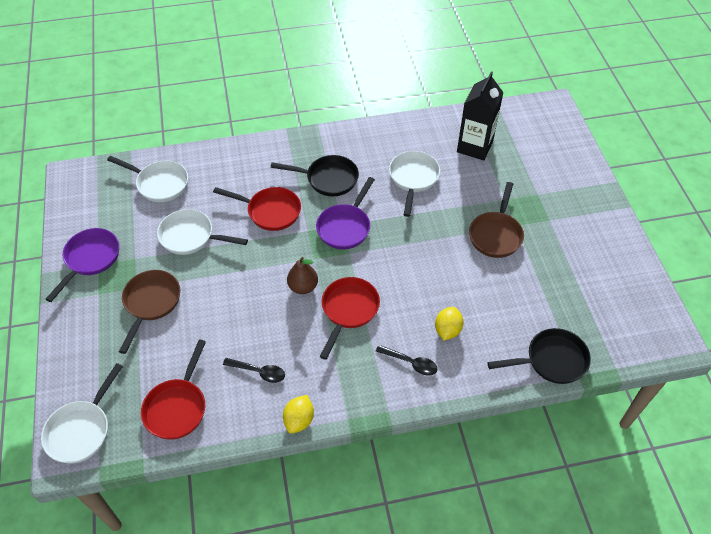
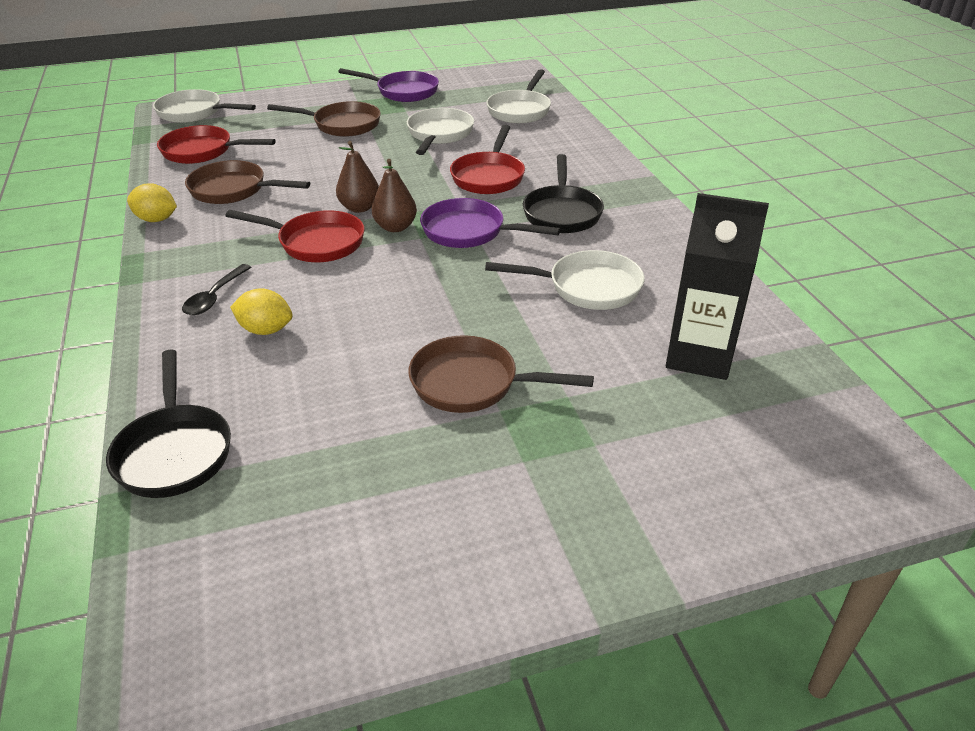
camera: 85 degrees right, 15 degrees down
black spoon [223,358,285,383] -> brown pan [185,160,310,204]
none -> brown pear [372,159,417,232]

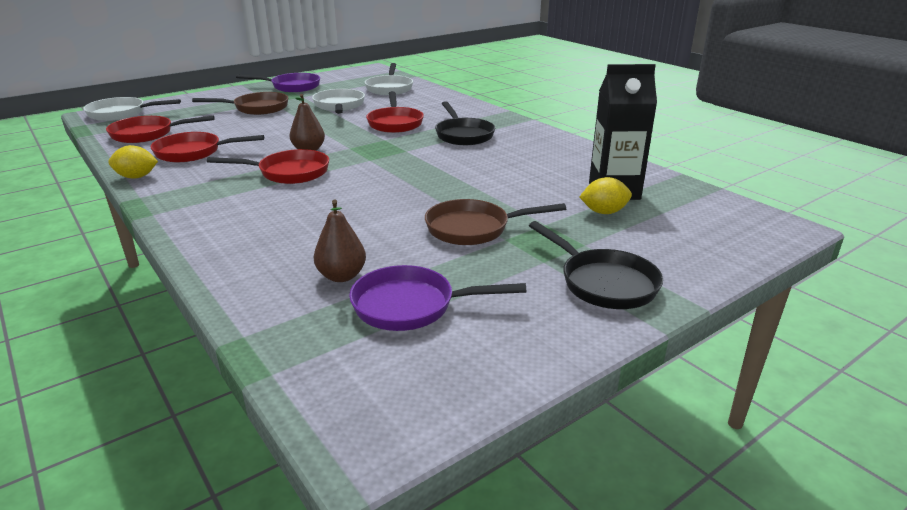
camera: 20 degrees left, 10 degrees down
black pan [106,349,231,498] -> black pan moved to [529,221,663,309]
black spoon [182,264,251,315] -> none
brown pan [185,160,310,204] -> red pan [150,132,264,162]
yellow lemon [230,288,293,335] -> yellow lemon moved to [580,177,632,214]
brown pear [372,159,417,232] -> brown pear moved to [314,199,366,282]
purple pan [420,198,561,248] -> purple pan moved to [349,265,526,331]
white pan [485,250,644,310] -> none

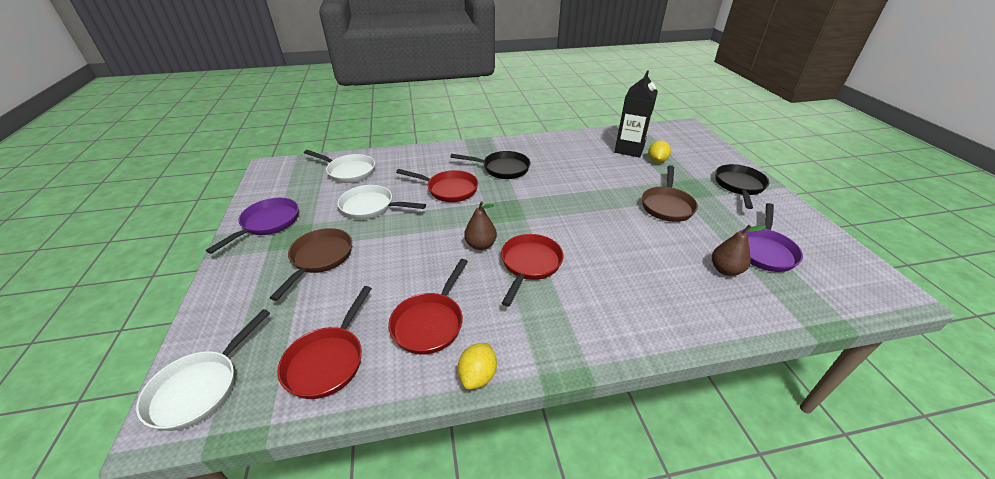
camera: 65 degrees left, 10 degrees up
black pan [529,221,663,309] -> black pan turned 60 degrees counterclockwise [715,164,769,209]

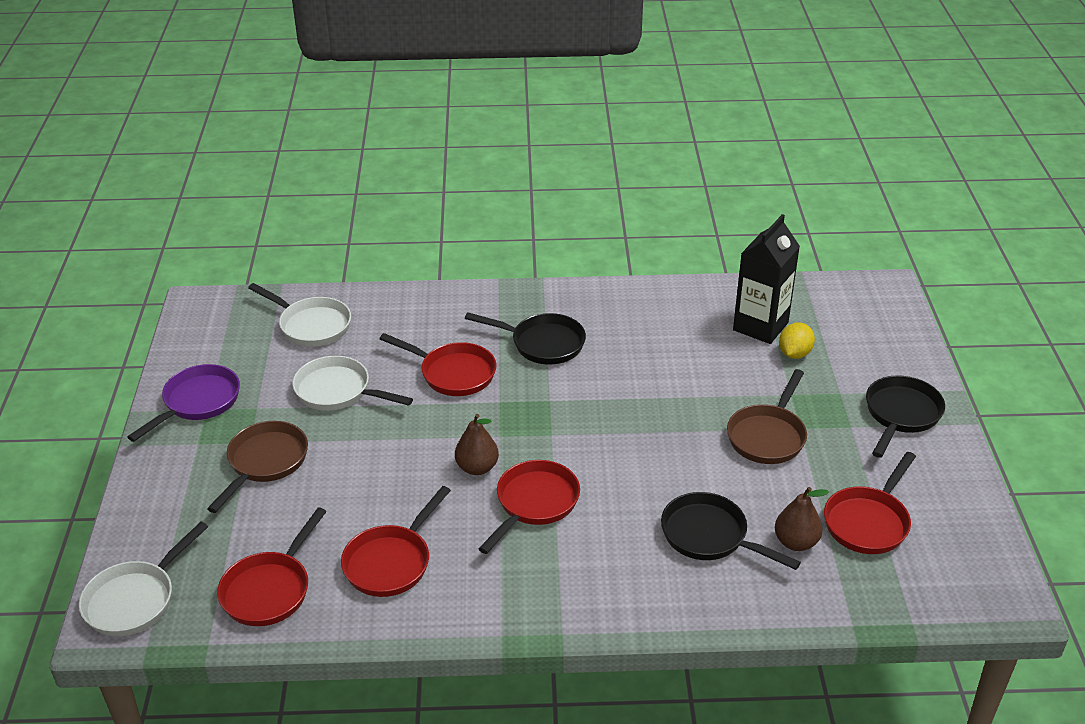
camera: 10 degrees right, 0 degrees up
yellow lemon [458,343,497,389] -> none
purple pan [740,203,803,272] -> red pan [824,452,916,554]
none -> black pan [661,492,801,570]

